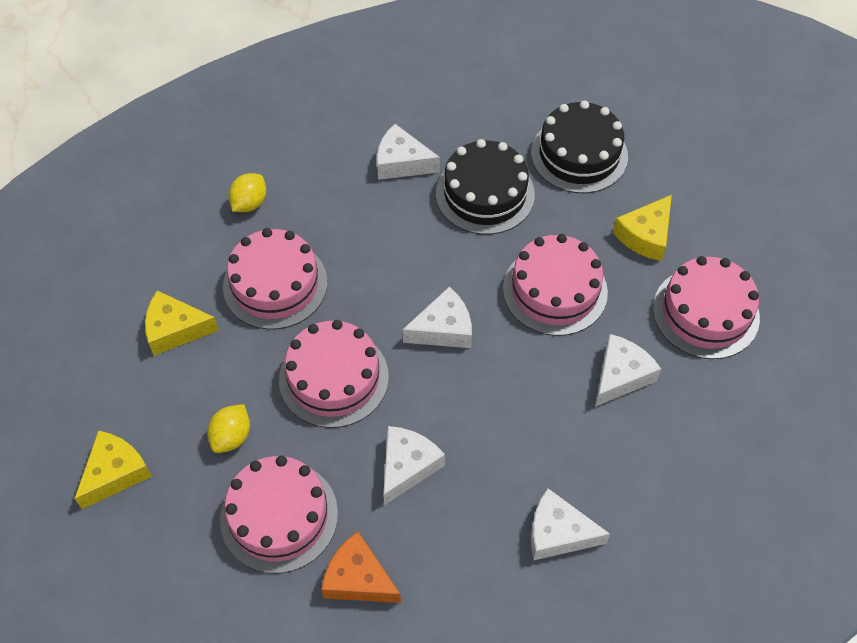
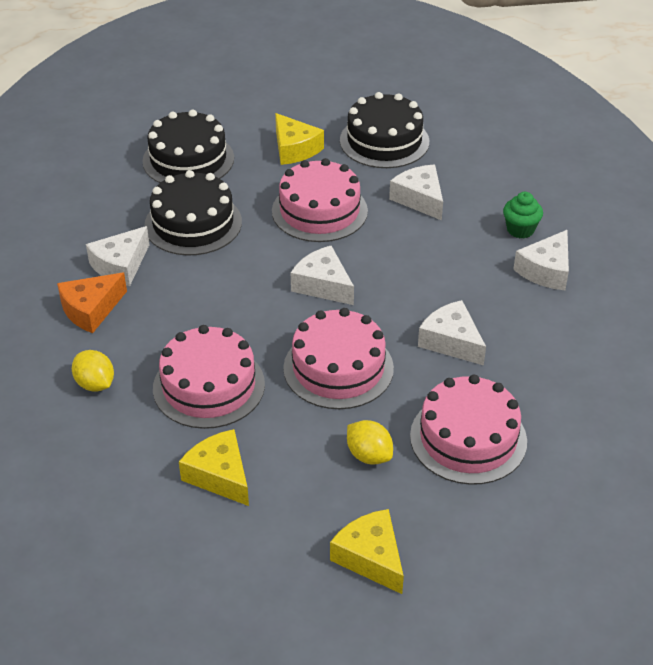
camera: 70 degrees left, 15 degrees down
yellow cheese [145,291,219,356] -> yellow cheese turned 120 degrees clockwise [179,429,249,506]
orange cheese [321,531,401,603] -> orange cheese moved to [57,272,127,333]
white cheese [402,287,472,348] -> white cheese turned 45 degrees counterclockwise [291,246,354,305]
pink cake [653,256,760,359] -> black cake [340,92,429,168]
none -> green cupcake [503,192,543,239]

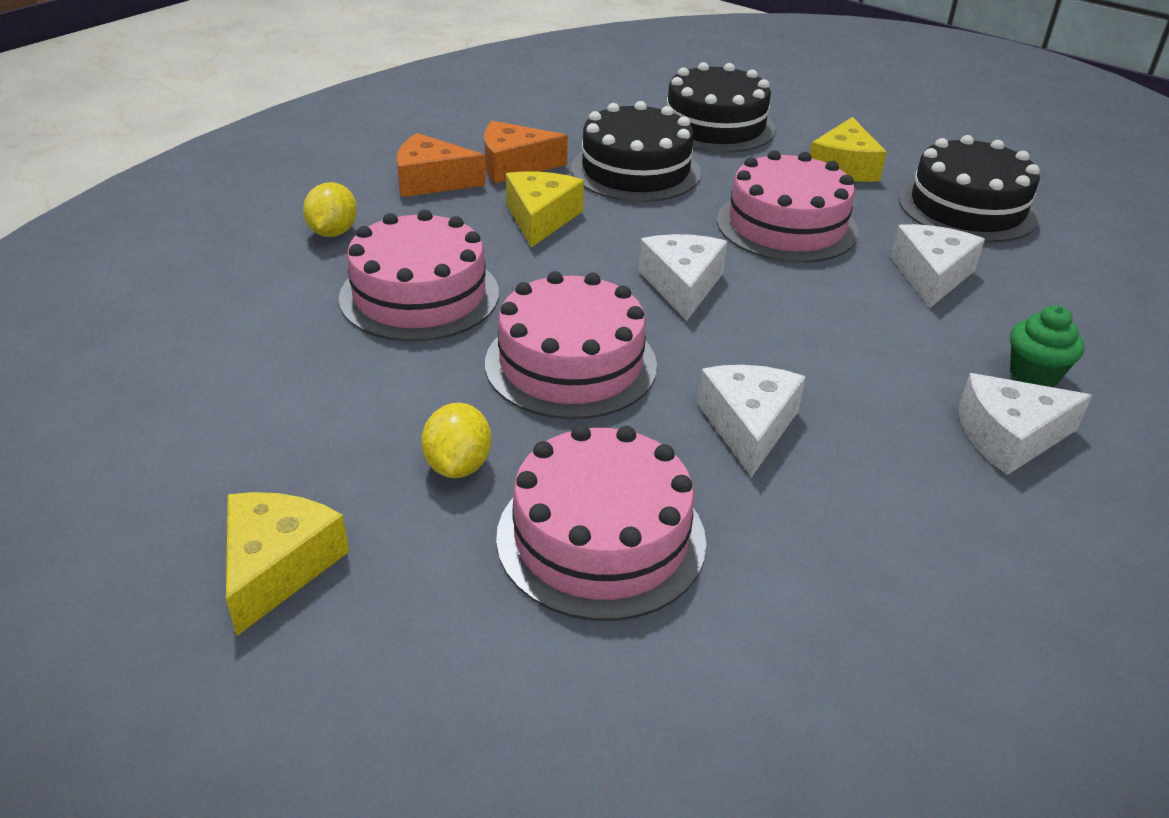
camera: 45 degrees right, 5 degrees down
white cheese [86,226,149,286] -> orange cheese [484,121,568,183]
yellow cheese [179,429,249,506] -> yellow cheese moved to [506,172,584,248]

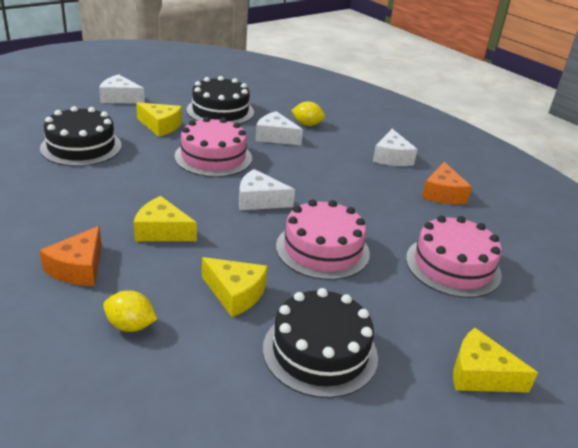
camera: 80 degrees left, 5 degrees down
pink cake [339,210,499,342] -> yellow cheese [202,257,268,317]
yellow lemon [421,403,492,478] -> yellow lemon moved to [291,101,325,126]
orange cheese [484,121,568,183] -> orange cheese moved to [422,162,472,204]
black cake [571,101,701,202] -> black cake moved to [263,288,378,398]
white cheese [697,365,806,477] -> white cheese moved to [99,74,145,104]
green cupcake [1010,305,1084,387] -> none

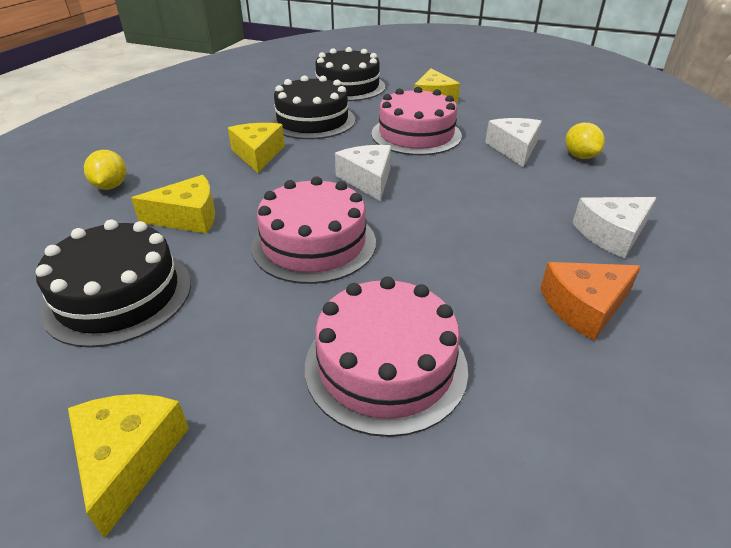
camera: 65 degrees right, 5 degrees up
orange cheese [39,226,102,286] -> none
white cheese [99,74,145,104] -> none
black cake [187,76,254,124] -> black cake moved to [270,75,355,139]
yellow cheese [202,257,268,317] -> yellow cheese turned 105 degrees counterclockwise [131,175,215,234]

